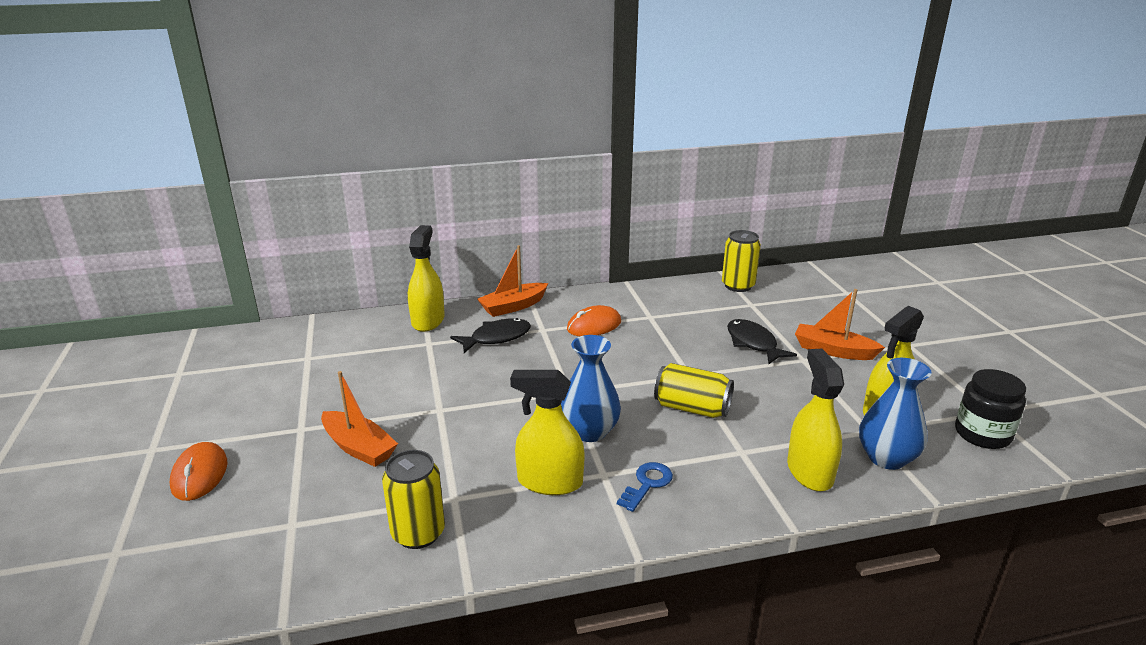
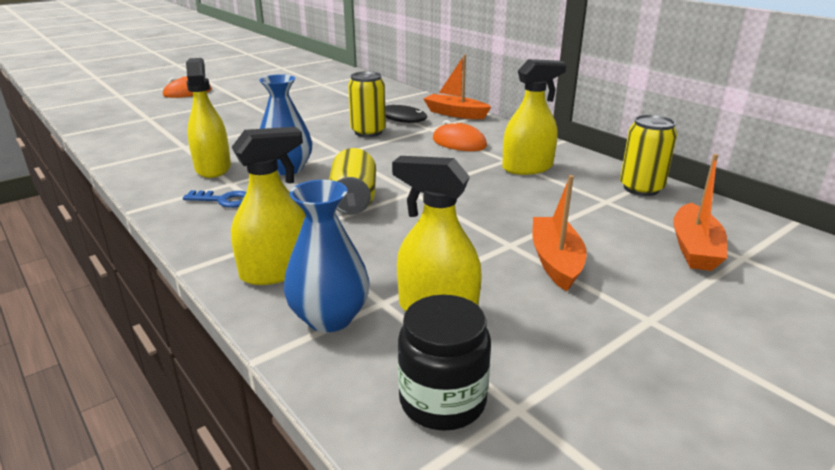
camera: 65 degrees right, 0 degrees up
orange boat [321,371,398,467] -> orange boat moved to [673,154,727,271]
yellow can [382,450,445,549] -> yellow can moved to [348,71,386,137]
yellow spray bottle [408,225,445,332] -> yellow spray bottle moved to [502,59,567,175]
black fish [727,319,797,364] -> none

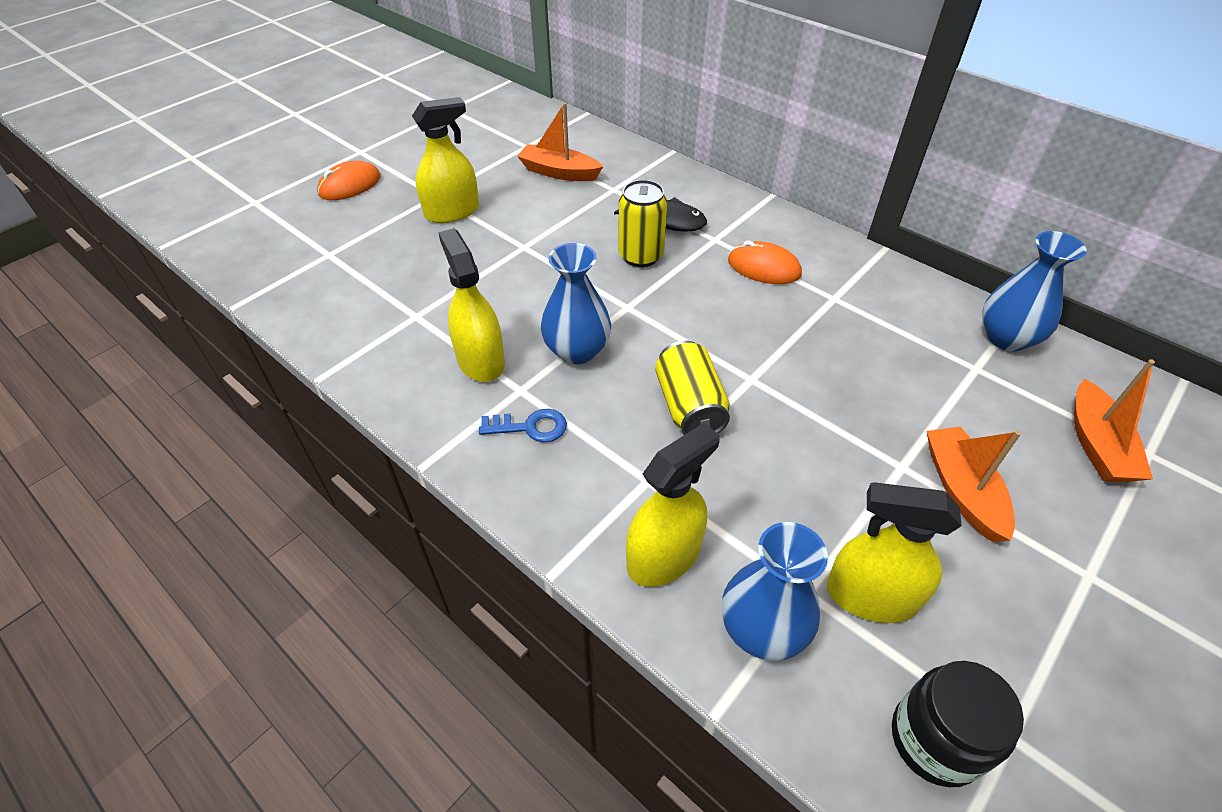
camera: 10 degrees left, 20 degrees up
orange boat [423,55,491,119] -> orange boat moved to [517,103,603,181]
yellow spray bottle [502,59,567,175] -> yellow spray bottle moved to [412,97,479,223]
yellow can [620,115,677,196] -> blue vase [982,231,1087,352]

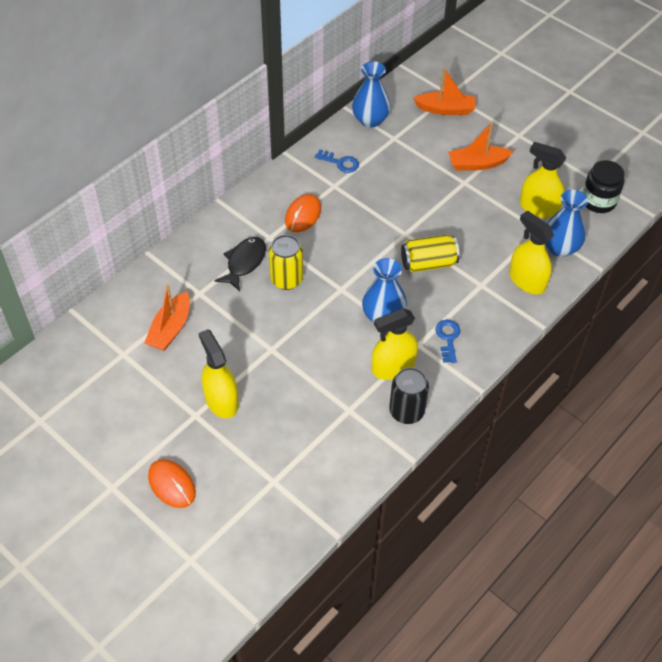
camera: 90 degrees left, 5 degrees up
yellow spray bottle [827,482,962,623] -> yellow spray bottle turned 105 degrees clockwise [520,142,566,219]
none -> blue key [315,150,359,173]
none -> black can [389,367,429,424]

